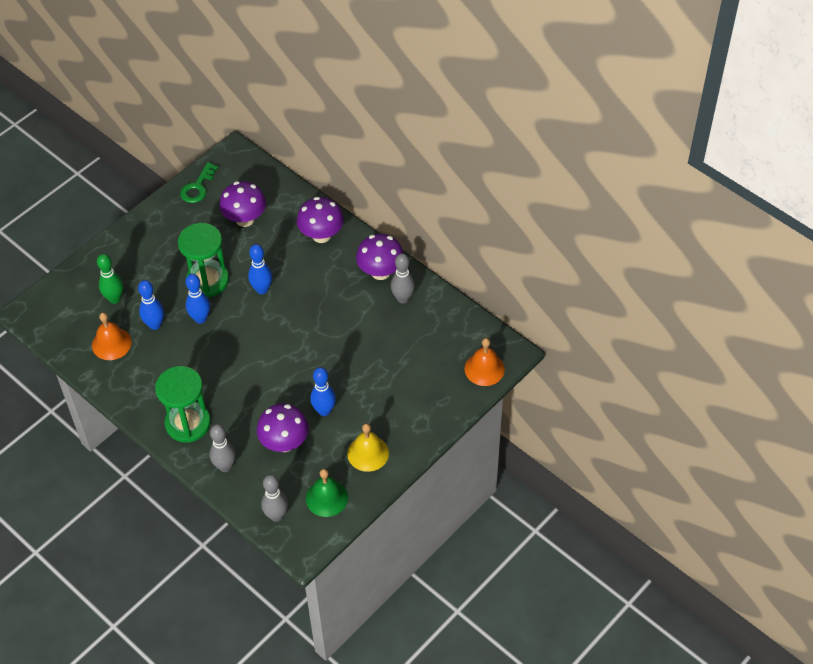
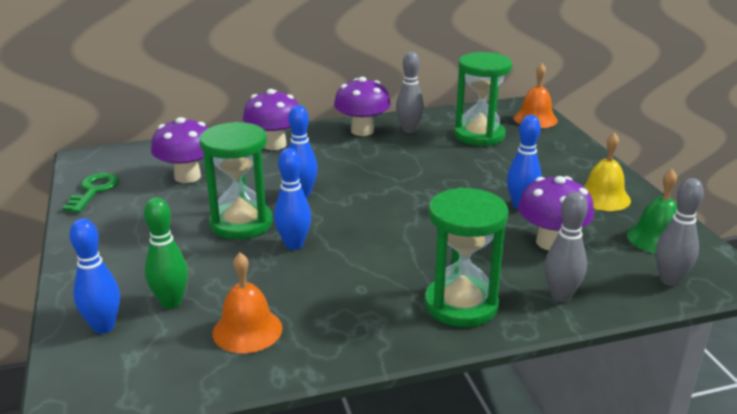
camera: 60 degrees left, 25 degrees down
blue bowling pin [138,280,164,330] -> blue bowling pin moved to [70,219,120,334]
green key [180,162,218,203] -> green key turned 135 degrees counterclockwise [62,173,119,213]
none -> green hourglass [454,52,512,146]

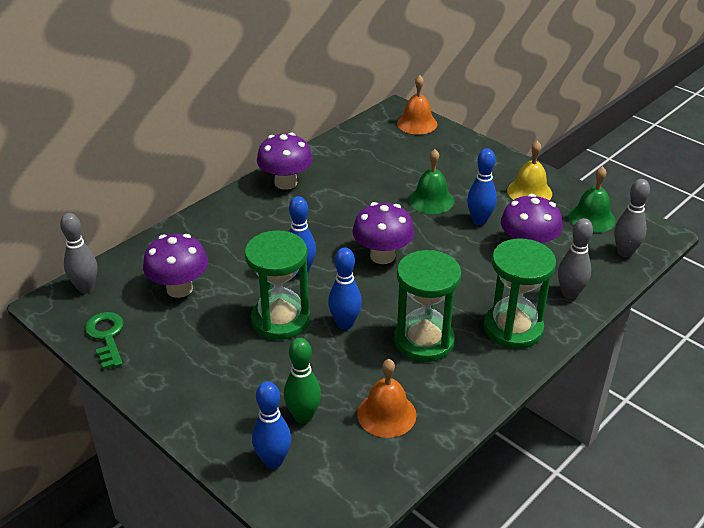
camera: 30 degrees left, 10 degrees up
purple mushroom [243,89,299,150] -> purple mushroom moved to [352,202,415,264]
grey bowling pin [396,52,424,133] -> grey bowling pin moved to [60,213,97,293]
green hourglass [454,52,512,146] -> green hourglass moved to [394,250,461,362]
none -> green bell [409,149,454,214]

